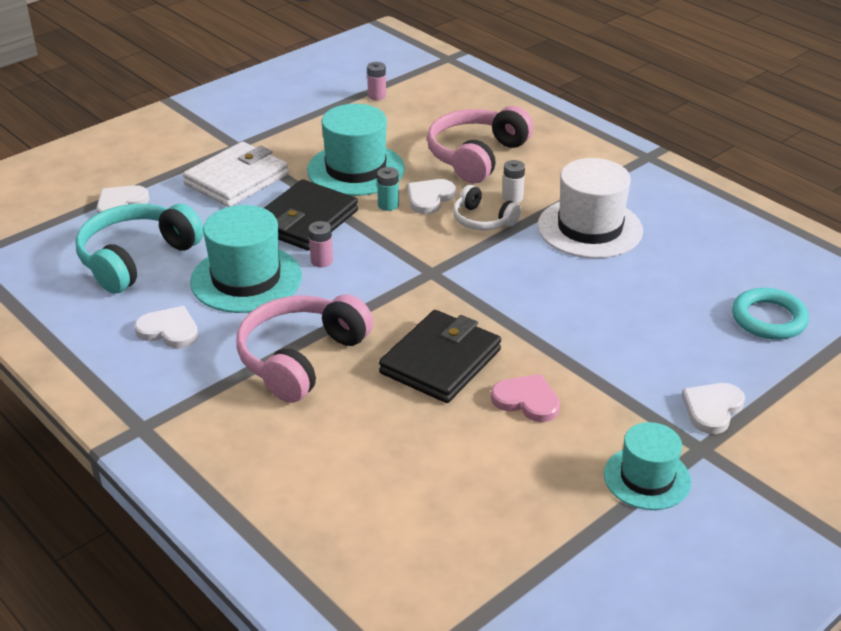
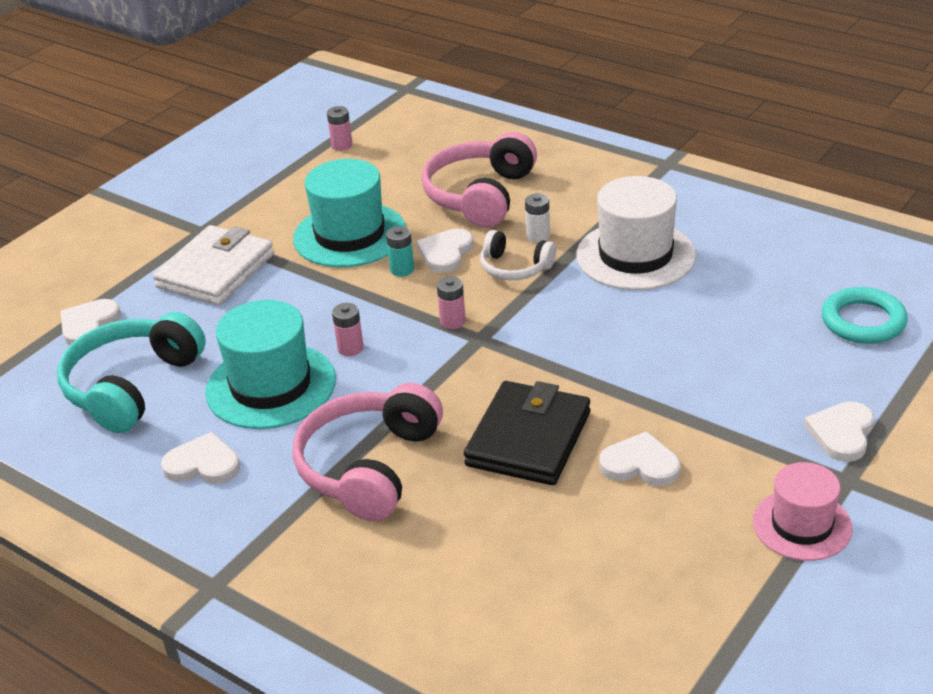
camera: 10 degrees left, 0 degrees up
black wallet [264,179,358,251] -> none
pink heart [491,374,560,422] -> white heart [599,431,681,486]
turquoise hat [604,422,691,510] -> pink hat [753,462,852,561]
none -> pink battery [437,276,466,329]

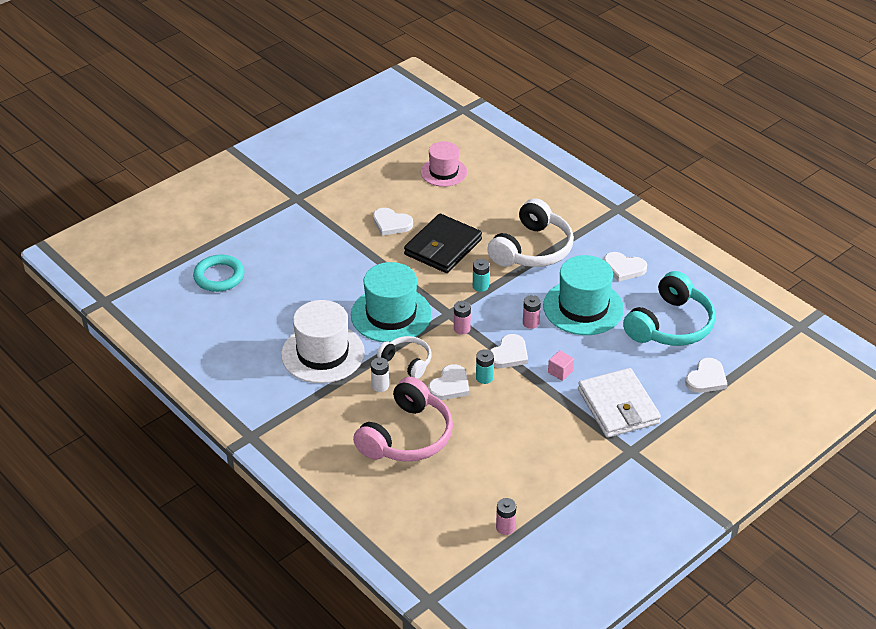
camera: 170 degrees left, 5 degrees up
white wallet [153,225,274,305] -> white wallet turned 60 degrees counterclockwise [578,368,661,438]
turquoise hat [293,159,406,267] -> turquoise hat moved to [351,262,432,342]
pink headphones [293,383,443,521] -> white headphones [487,198,574,267]
pink hat [753,462,852,561] -> pink hat moved to [421,141,467,187]
white heart [804,402,874,462] -> white heart moved to [490,334,528,368]
none -> turquoise battery [473,259,490,292]
none -> pink cube [548,350,574,381]

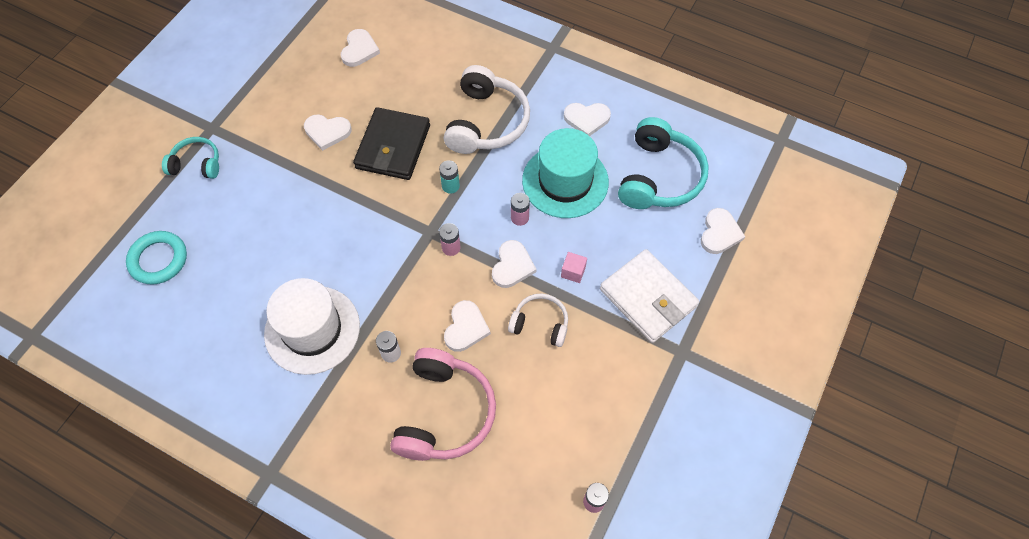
camera: 20 degrees left, 20 degrees up
turquoise hat [351,262,432,342] -> none
white headphones [377,336,431,379] -> white headphones moved to [508,293,568,347]
pink hat [421,141,467,187] -> white heart [341,29,380,67]
turquoise battery [476,349,494,384] -> none
none -> turquoise headphones [162,137,219,179]

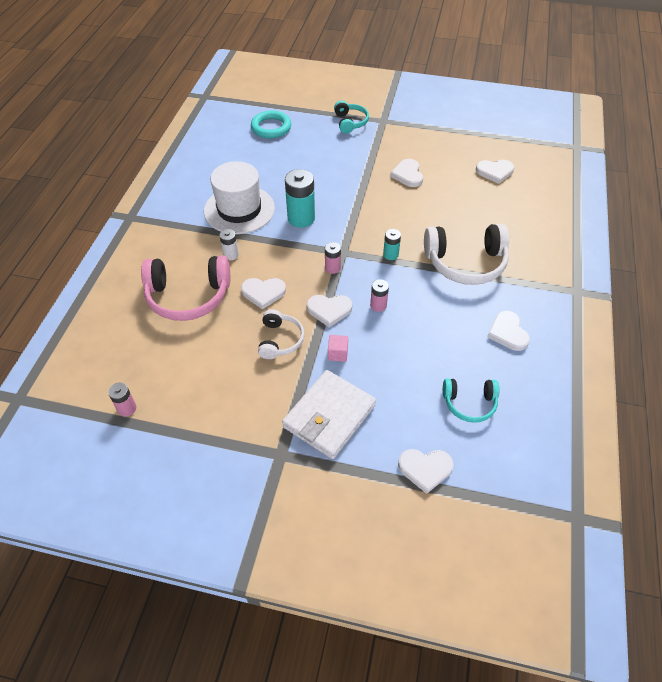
camera: 75 degrees right, 10 degrees down
black wallet [353,107,430,180] -> none
turquoise hat [522,128,609,218] -> none
turquoise headphones [618,117,709,209] -> turquoise headphones [443,378,499,423], size x0.56
none -> turquoise battery [285,169,315,228]

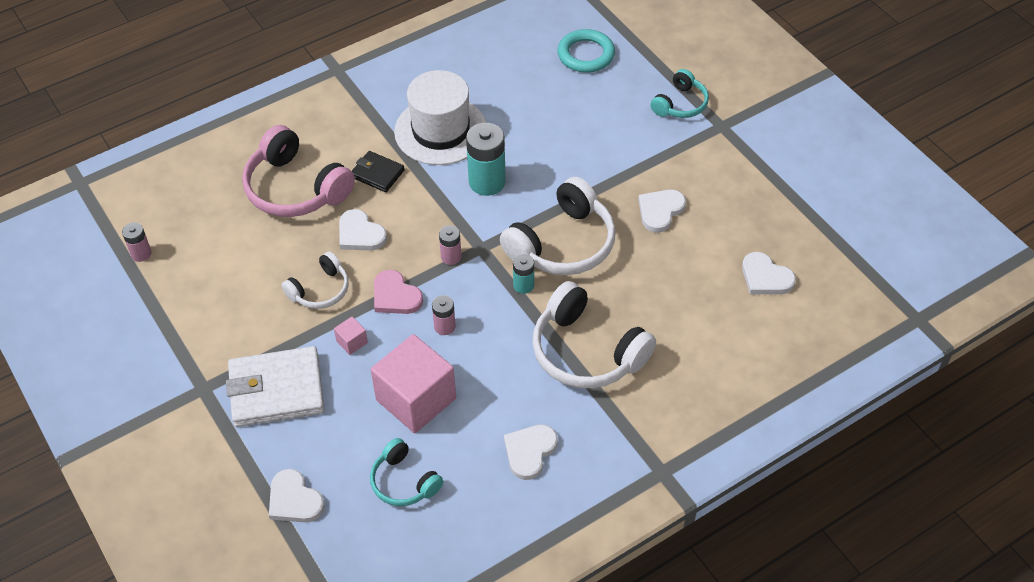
camera: 45 degrees right, 0 degrees up
white battery [219,229,239,260] -> black wallet [352,151,405,192]
white heart [307,295,352,327] -> pink heart [374,270,423,314]
none -> pink cube [371,334,456,433]
none -> white headphones [500,177,616,275]

